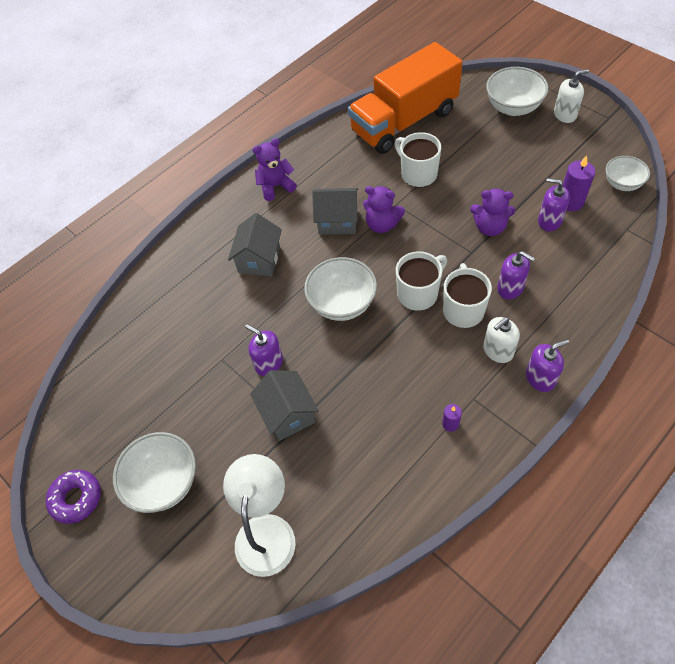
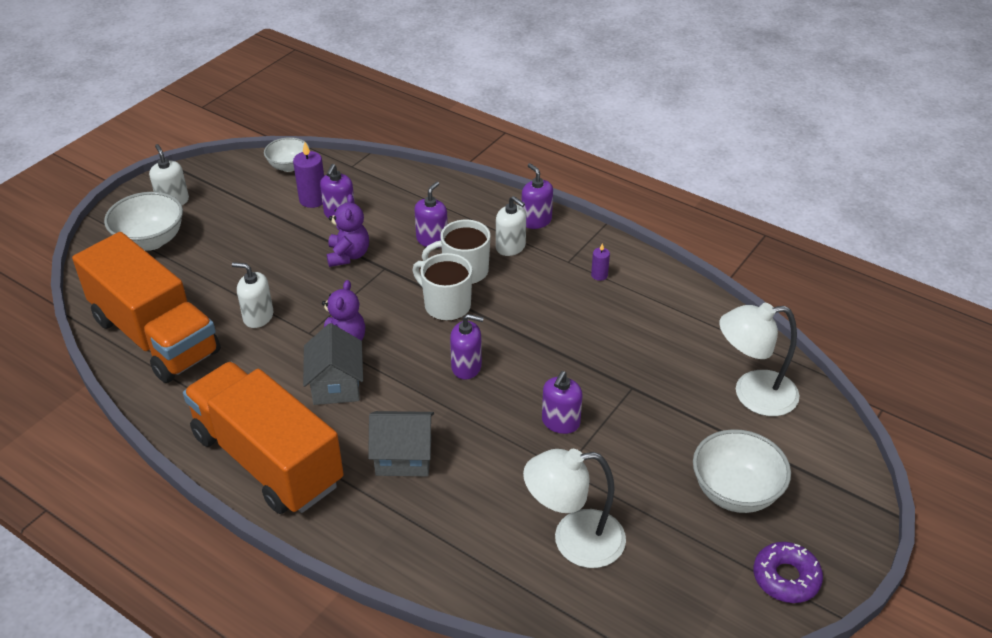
camera: 105 degrees left, 15 degrees down
grey house [250,370,319,441] -> none
purple teddy bear [252,138,297,201] -> orange truck [183,362,344,514]
white bowl [304,257,377,321] -> purple soap dispenser [450,314,484,379]
white mug [394,132,441,187] -> white soap dispenser [232,262,273,328]
none -> white lamp [523,449,626,568]

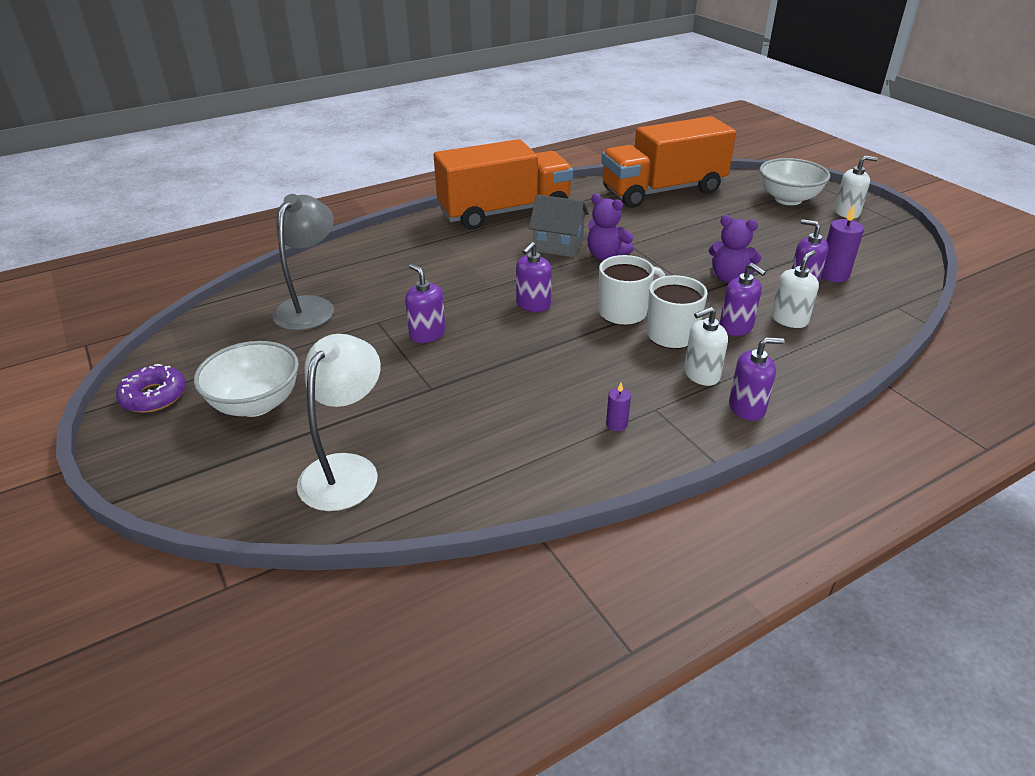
camera: 115 degrees right, 5 degrees down
white soap dispenser [232,262,273,328] -> white soap dispenser moved to [771,250,819,328]
white bowl [264,137,310,172] -> none
grey house [368,411,434,476] -> none
white lamp [523,449,626,568] -> grey lamp [272,194,334,331]

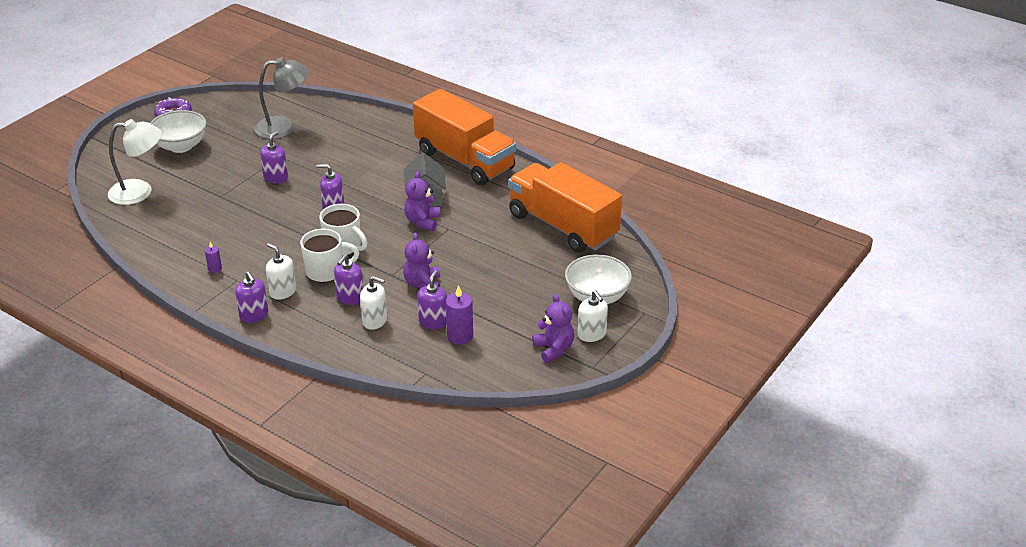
camera: 65 degrees right, 0 degrees up
none -> purple teddy bear [532,294,574,363]

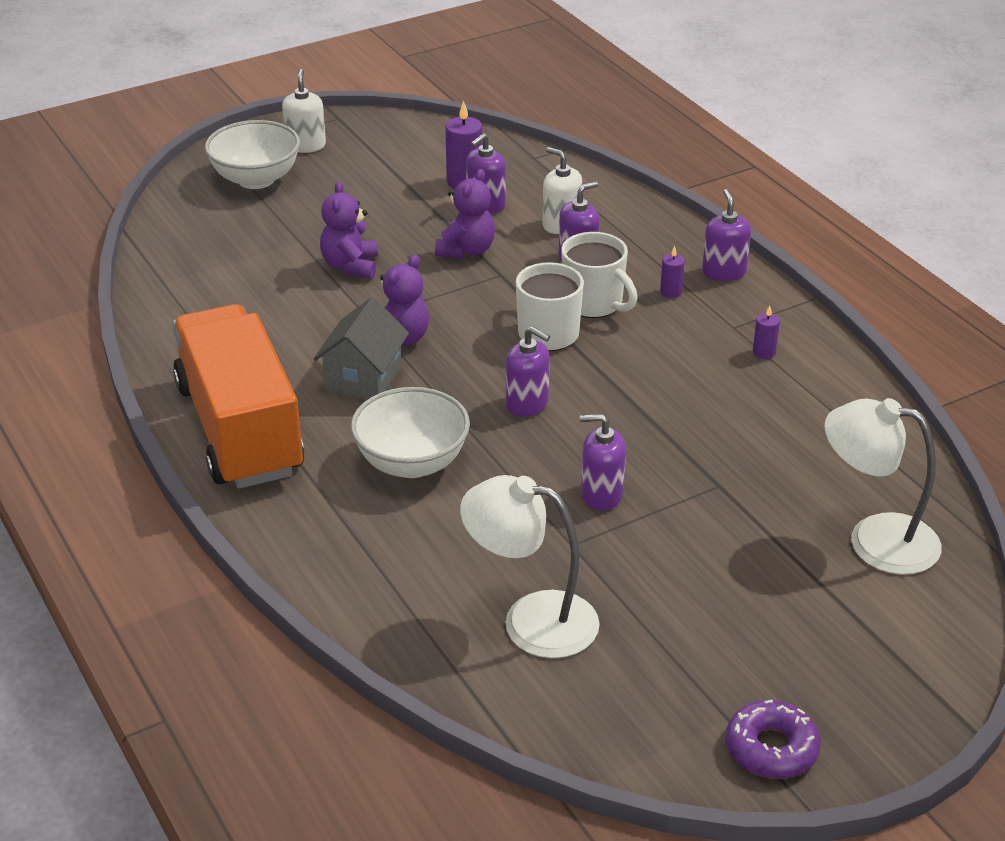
camera: 155 degrees left, 0 degrees up
white bowl [150,110,207,153] -> white bowl moved to [351,387,470,478]
grey lamp [255,57,309,139] -> white lamp [460,475,600,658]
purple soap dispenser [260,131,288,184] -> purple soap dispenser turned 45 degrees clockwise [580,414,626,511]
white soap dispenser [266,243,296,300] -> purple candle [660,246,685,298]
white mug [300,229,359,282] -> white mug turned 150 degrees counterclockwise [561,232,638,318]
orange truck [508,162,622,253] -> none
purple teddy bear [532,294,574,363] -> purple teddy bear moved to [320,181,378,279]

